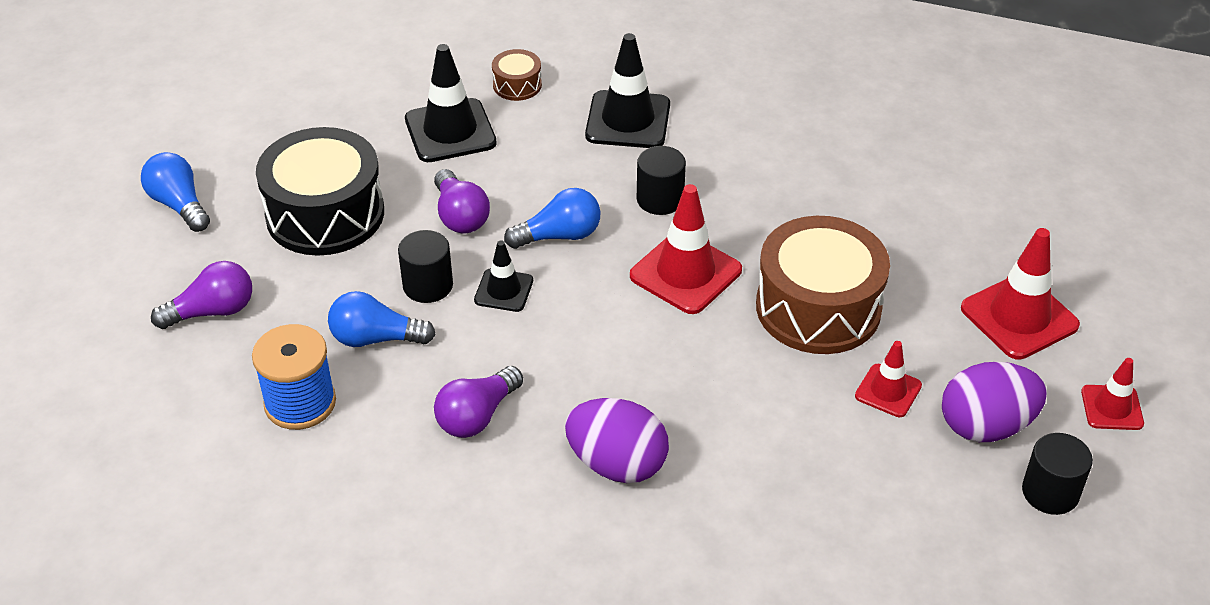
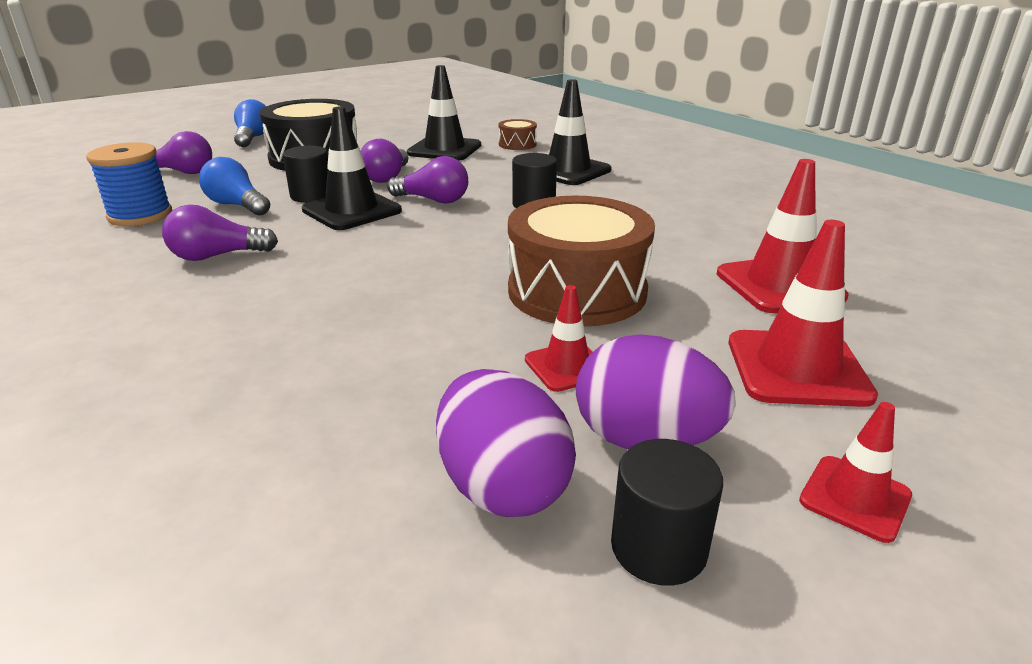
camera: 35 degrees right, 15 degrees down
black traffic cone [474,240,533,312] -> black traffic cone [302,107,402,230], size x1.73
blue light bulb [504,188,600,249] -> purple light bulb [387,156,468,203]
purple egg [565,398,669,483] -> purple egg moved to [436,369,576,517]
red traffic cone [630,184,742,314] -> red traffic cone moved to [717,159,849,313]

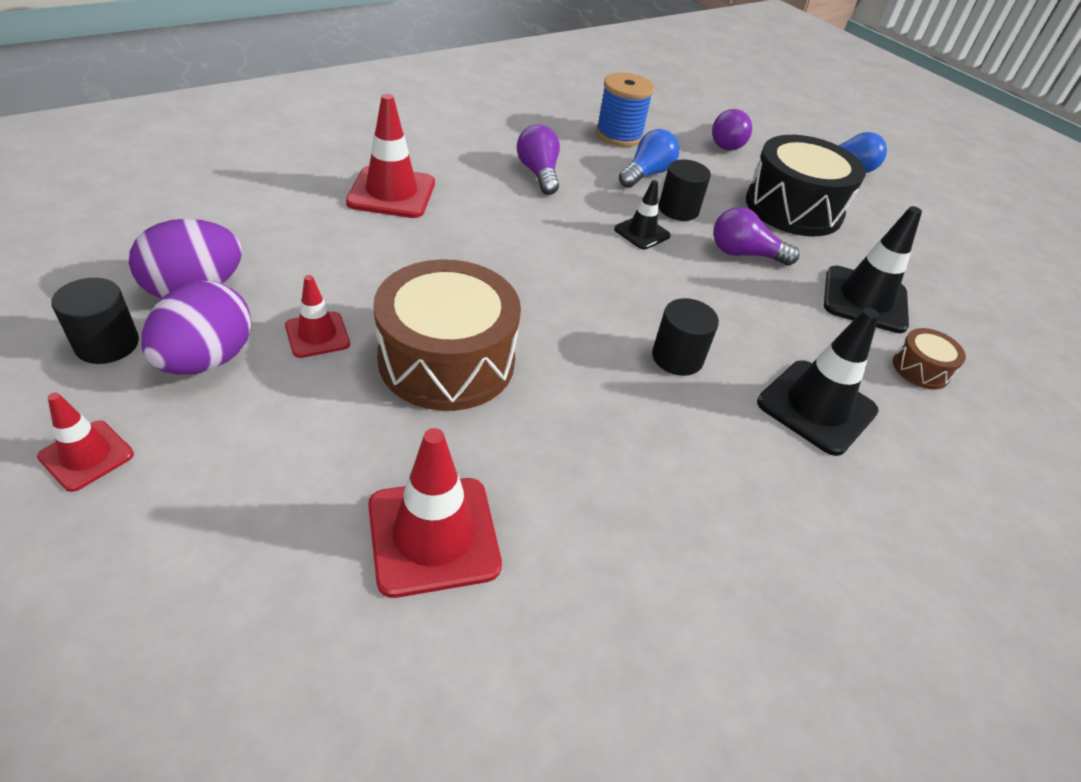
camera: 85 degrees right, 15 degrees up
black traffic cone [302,107,402,230] -> black traffic cone [614,180,671,249], size x0.58
purple light bulb [387,156,468,203] -> none
red traffic cone [729,220,878,407] -> red traffic cone moved to [346,94,435,218]

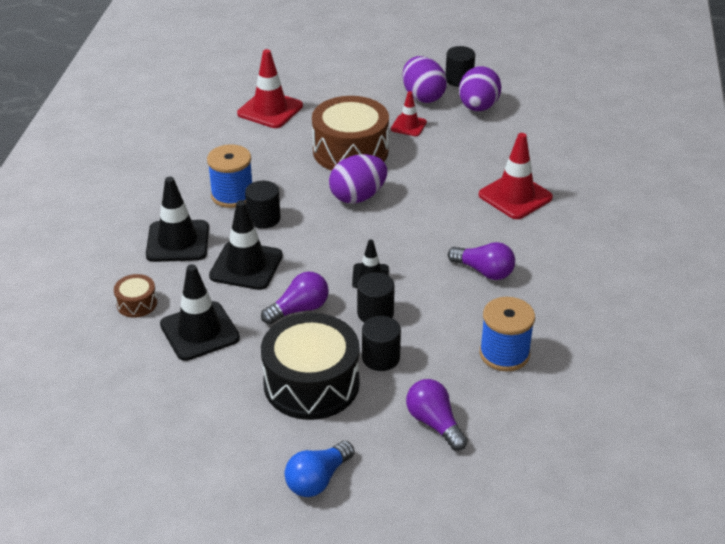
camera: 140 degrees right, 5 degrees down
red traffic cone [37,393,134,492] -> none
blue light bulb [619,129,679,188] -> none
none -> blue spool [207,144,252,208]
none -> black traffic cone [209,200,283,290]
none -> purple egg [329,154,387,204]
none -> black cylinder [362,316,401,371]

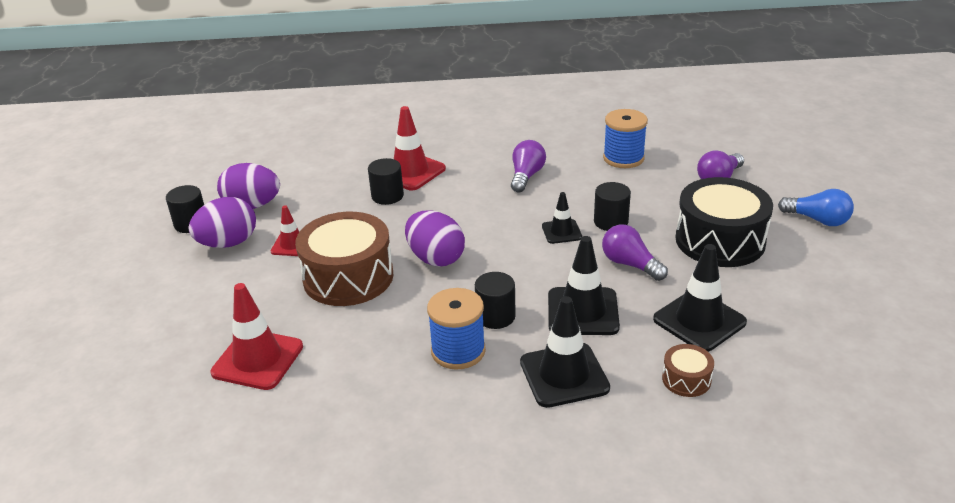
camera: 100 degrees left, 5 degrees down
black cylinder [362,316,401,371] -> black cylinder moved to [368,158,404,205]

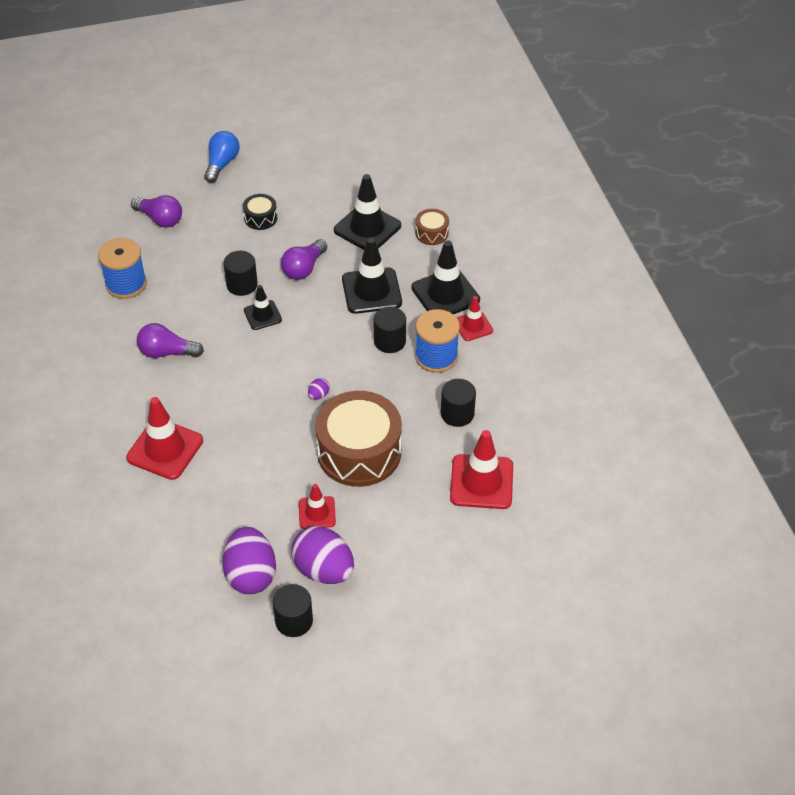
camera: 105 degrees left, 15 degrees up
black cylinder [368,158,404,205] -> black cylinder moved to [441,379,476,427]
purple egg [405,210,465,266] -> purple egg [308,378,330,400], size x0.41
black drum [676,177,773,267] -> black drum [243,194,277,230], size x0.45
none -> red traffic cone [456,296,493,341]

